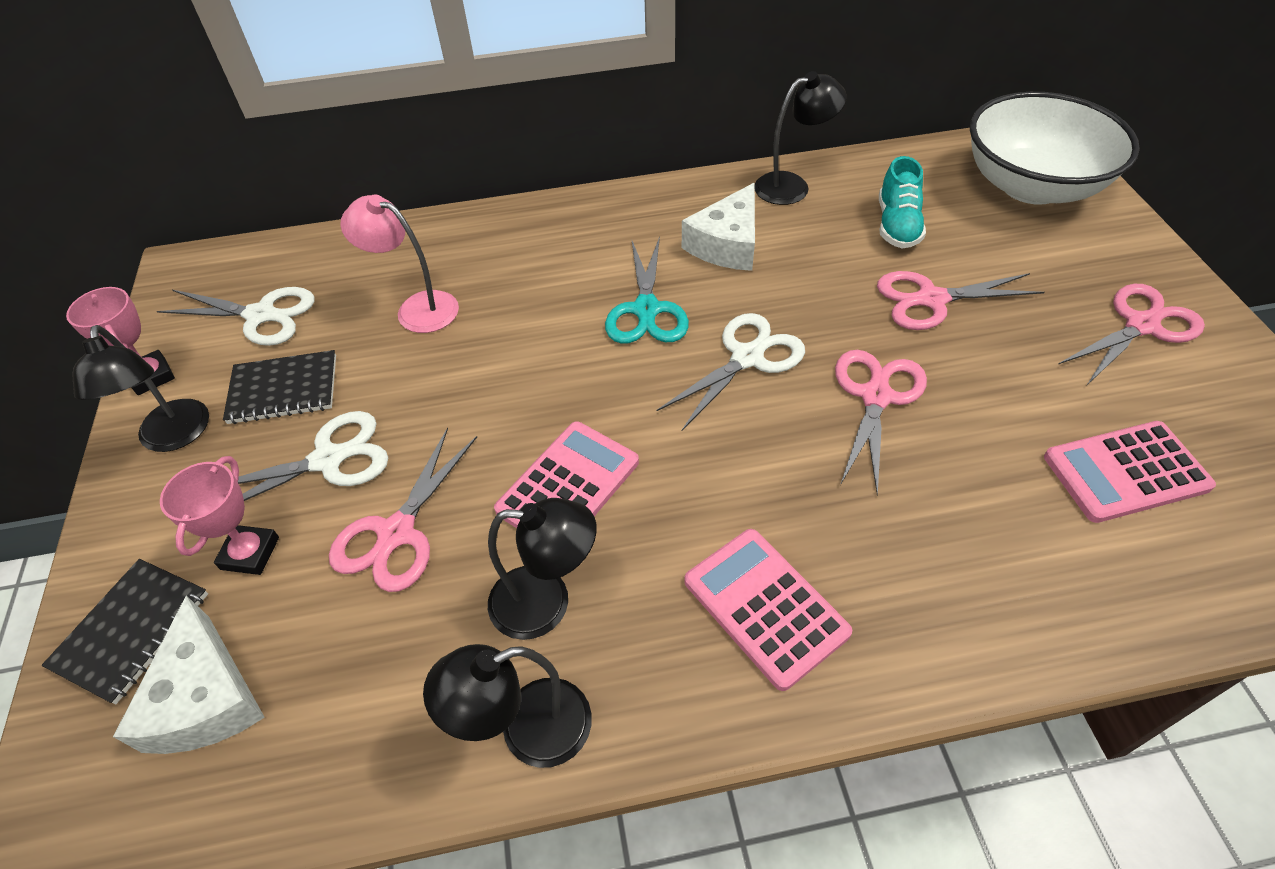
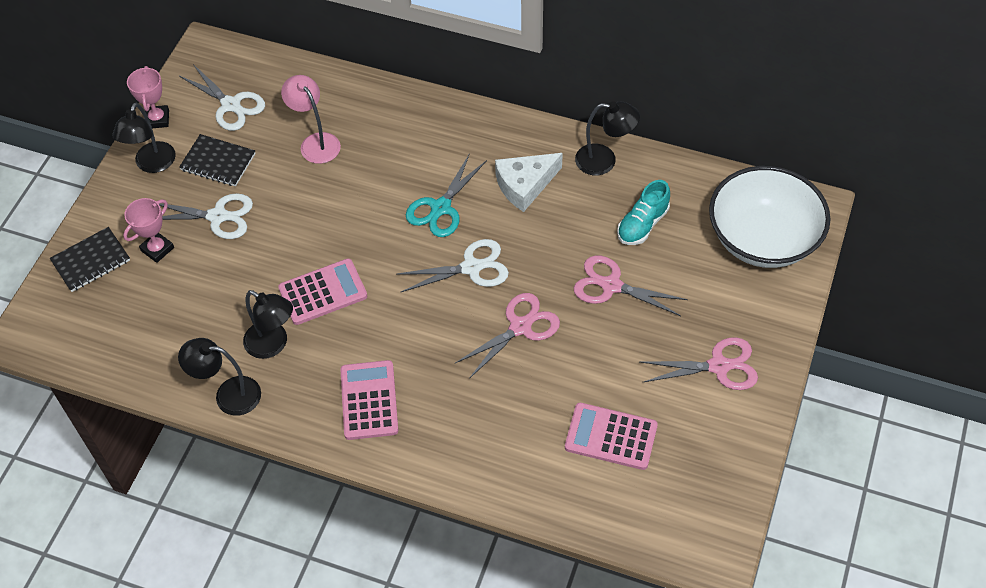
camera: 30 degrees right, 5 degrees up
white cheese [113,596,265,754] -> none
pink scissors [329,427,477,592] -> none

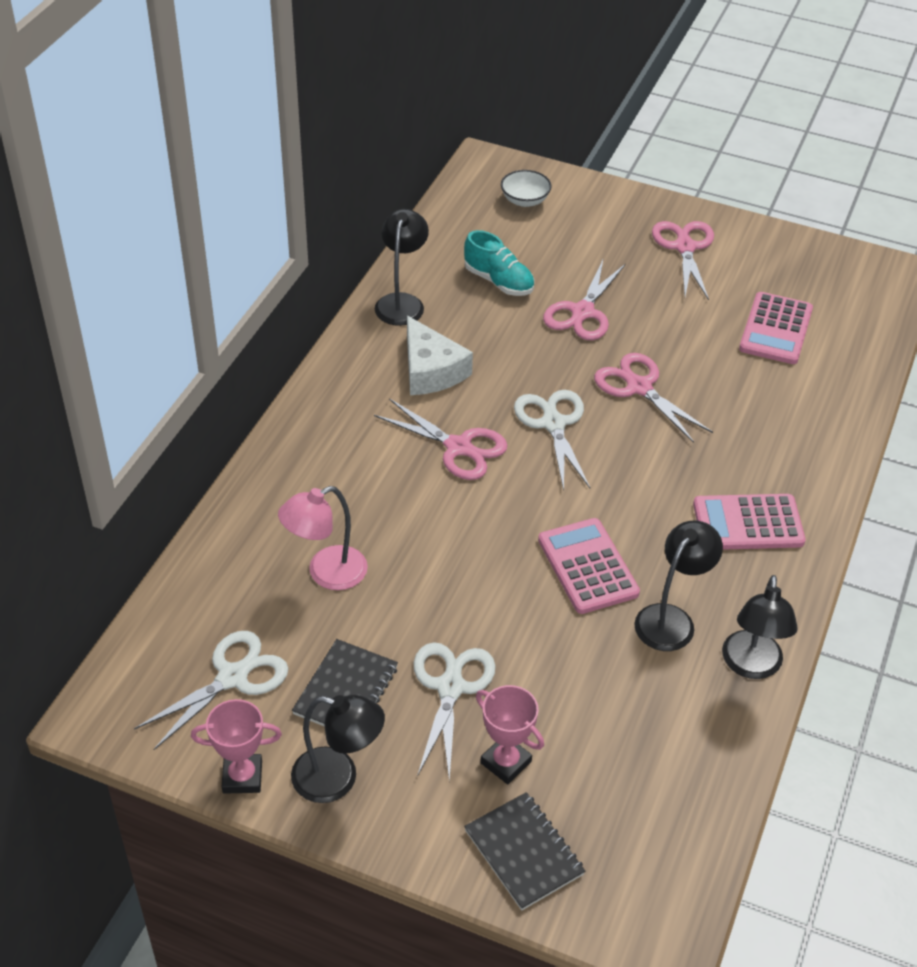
camera: 90 degrees left, 10 degrees down
turquoise scissors [406,153,487,237] -> pink scissors [374,398,507,480]
white bowl [709,166,831,268] -> white bowl [501,170,552,207], size x0.40

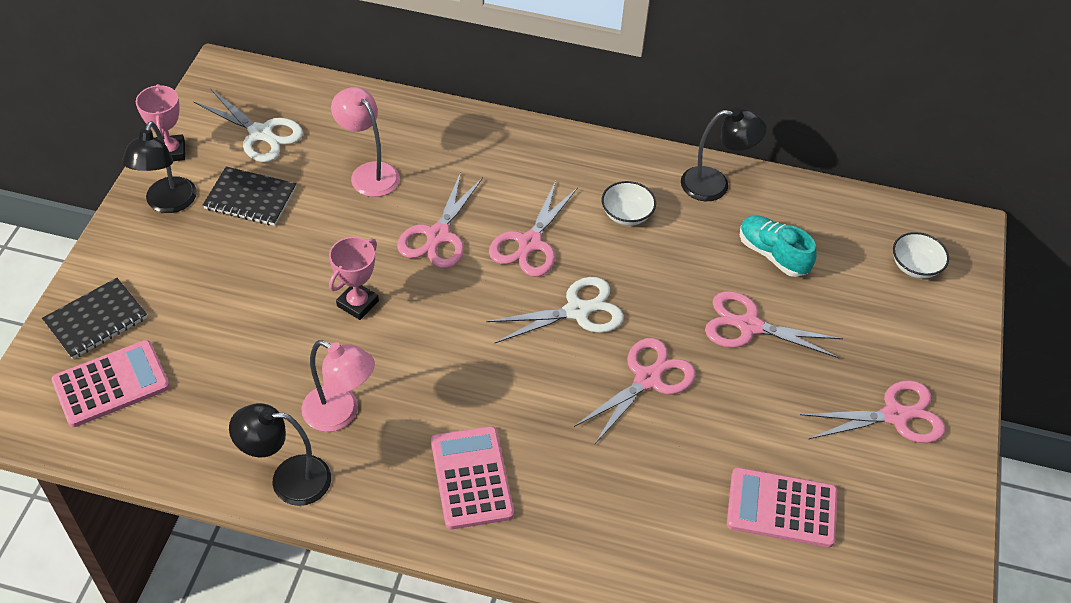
camera: 80 degrees right, 5 degrees up
white cheese [407,316,473,395] -> white bowl [602,181,656,226]
white scissors [414,642,495,781] -> none
turquoise shoe [464,230,534,296] -> turquoise shoe turned 105 degrees clockwise [740,215,817,277]
pink trophy [476,685,544,784] -> pink trophy moved to [329,237,379,320]
pink calculator [538,518,640,614] -> pink calculator moved to [51,340,170,427]
black lamp [634,520,723,651] -> pink lamp [302,340,375,432]
none -> pink scissors [397,172,483,269]

